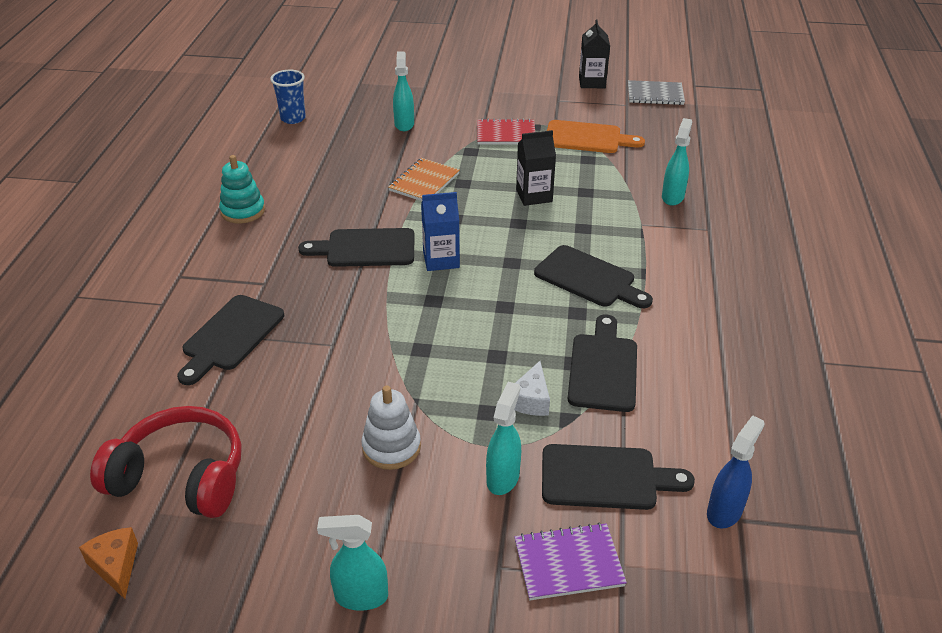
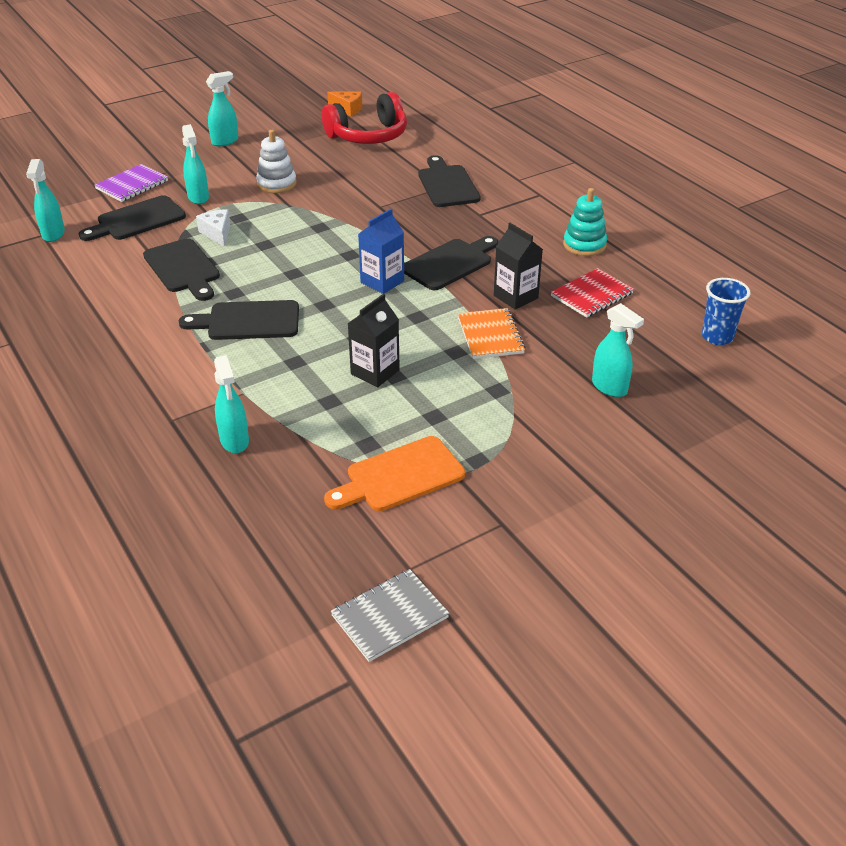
camera: 140 degrees right, 0 degrees up
red notebook [477,118,535,145] -> red notebook moved to [551,268,634,318]
black carton [579,19,610,88] -> black carton moved to [494,223,543,310]
blue spray bottle [707,415,764,528] -> turquoise spray bottle [26,159,65,242]

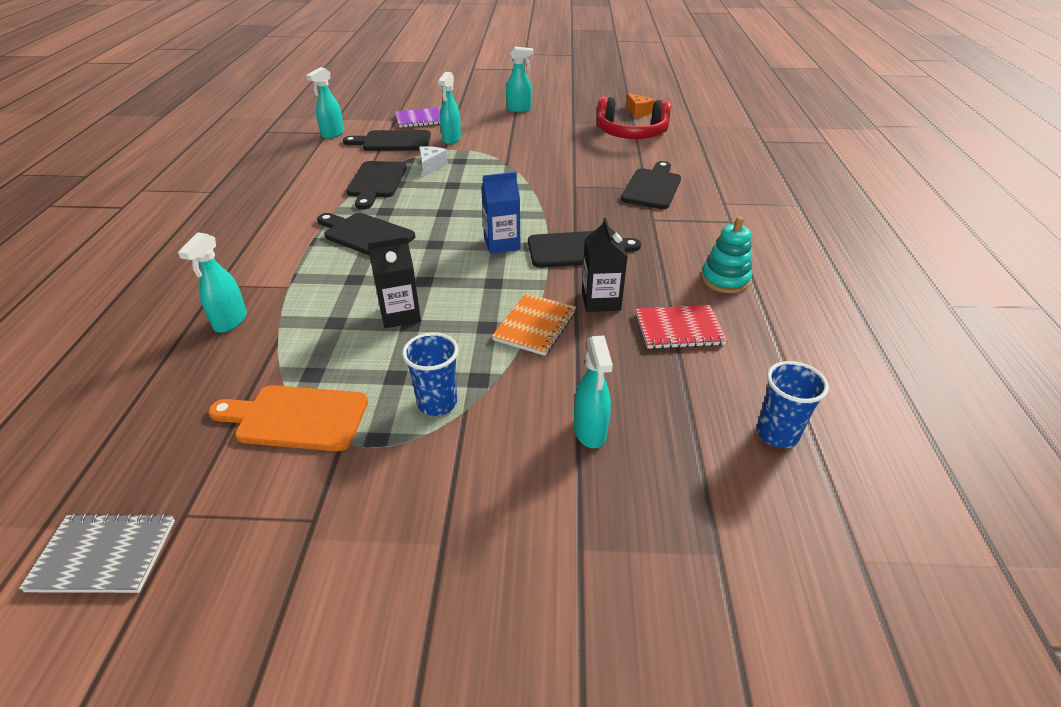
camera: 35 degrees right, 0 degrees up
white stacking toy [256,130,296,193] -> none
none -> blue cup [402,333,459,416]

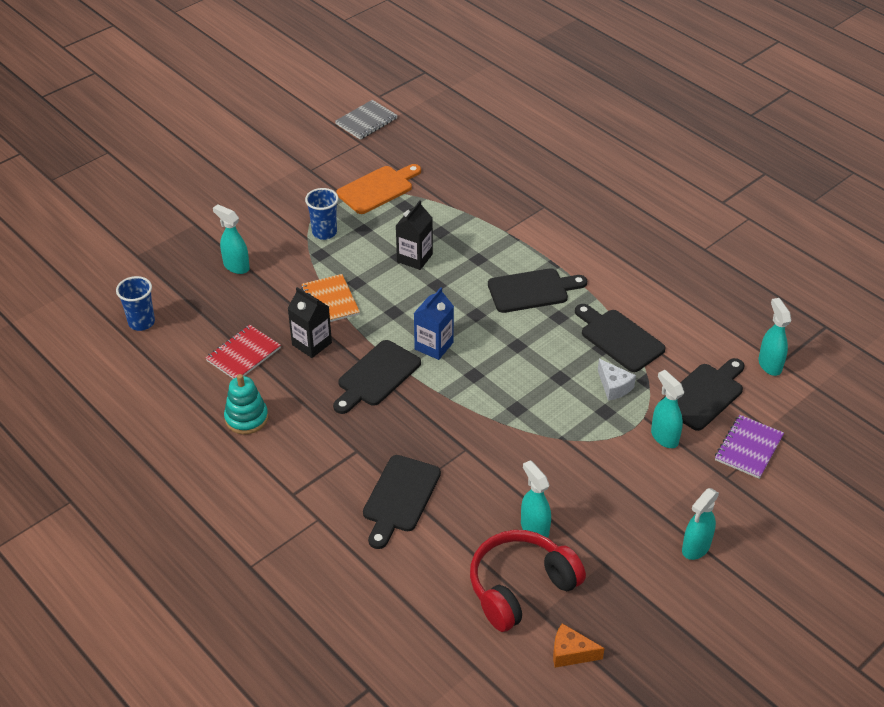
camera: 135 degrees right, 5 degrees up
turquoise spray bottle [178,232,247,333] -> turquoise spray bottle moved to [521,460,551,538]
black cutting board [621,161,681,209] -> black cutting board turned 45 degrees clockwise [363,455,441,549]

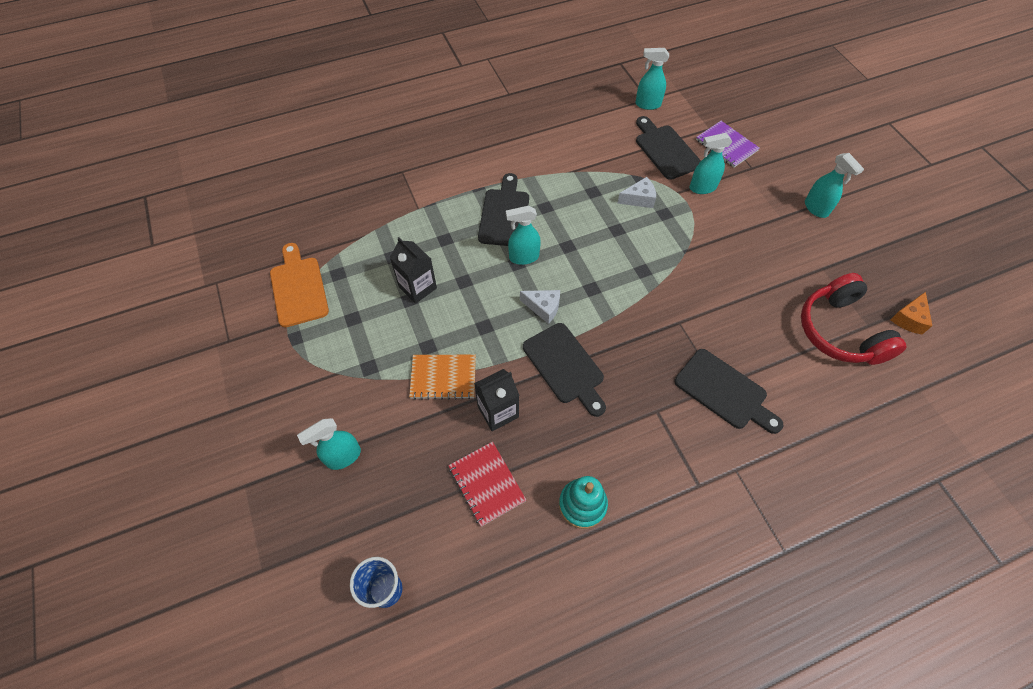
camera: 70 degrees left, 15 degrees up
blue cup [305,188,339,240] -> none
grey notebook [335,100,398,140] -> none
blue carton [414,287,454,360] -> white cheese [520,290,560,324]
turquoise spray bottle [521,460,551,538] -> turquoise spray bottle moved to [506,206,541,265]
black cutting board [575,304,666,372] -> none

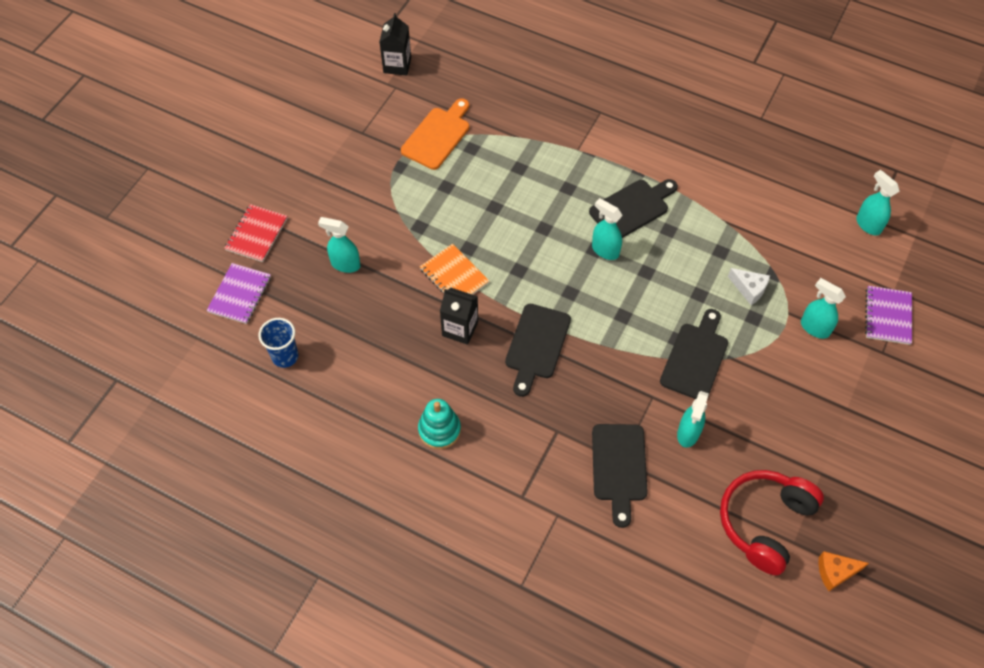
camera: 50 degrees right, 0 degrees up
black carton [390,237,437,304] -> black carton moved to [379,13,411,75]
red notebook [448,442,526,527] -> red notebook moved to [225,204,287,262]
white cheese [520,290,560,324] -> none
black cutting board [636,116,701,180] -> black cutting board moved to [660,309,728,399]
turquoise spray bottle [805,153,864,218] -> turquoise spray bottle moved to [677,391,709,448]
none -> purple notebook [206,263,271,324]

